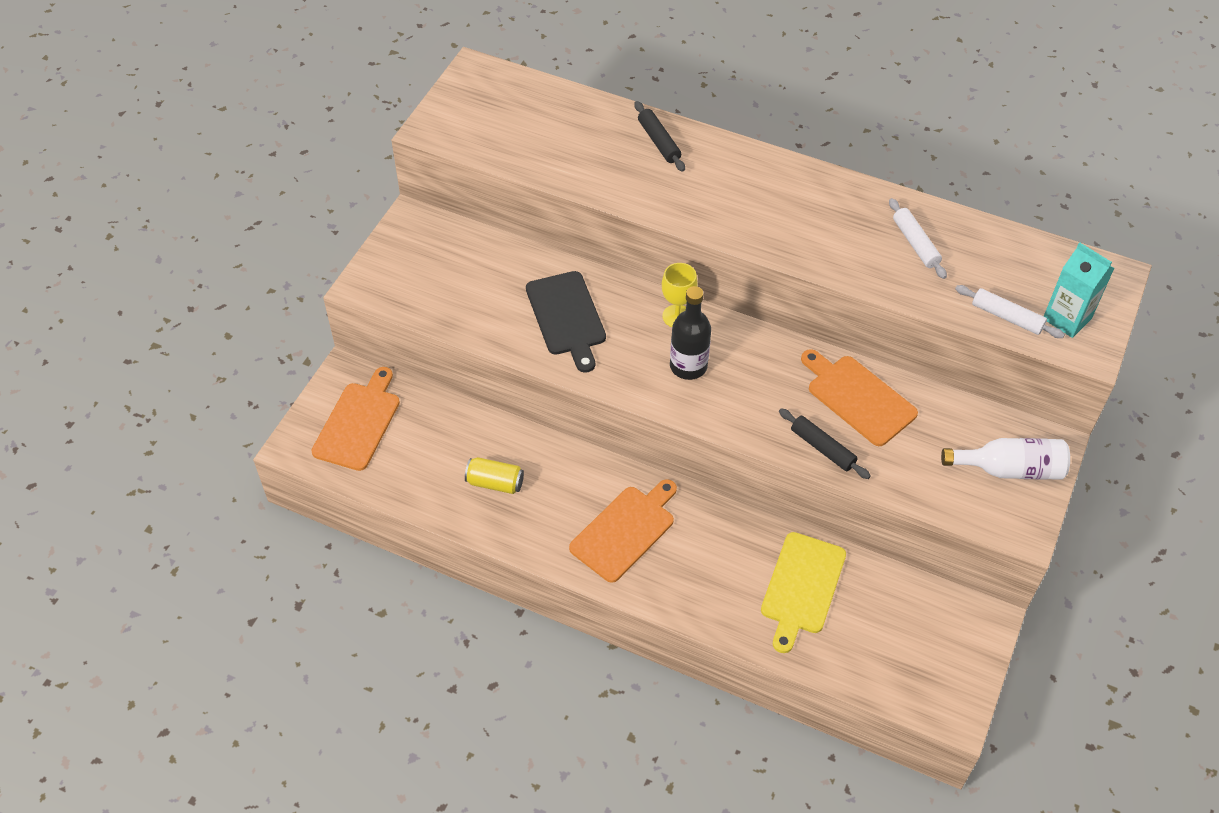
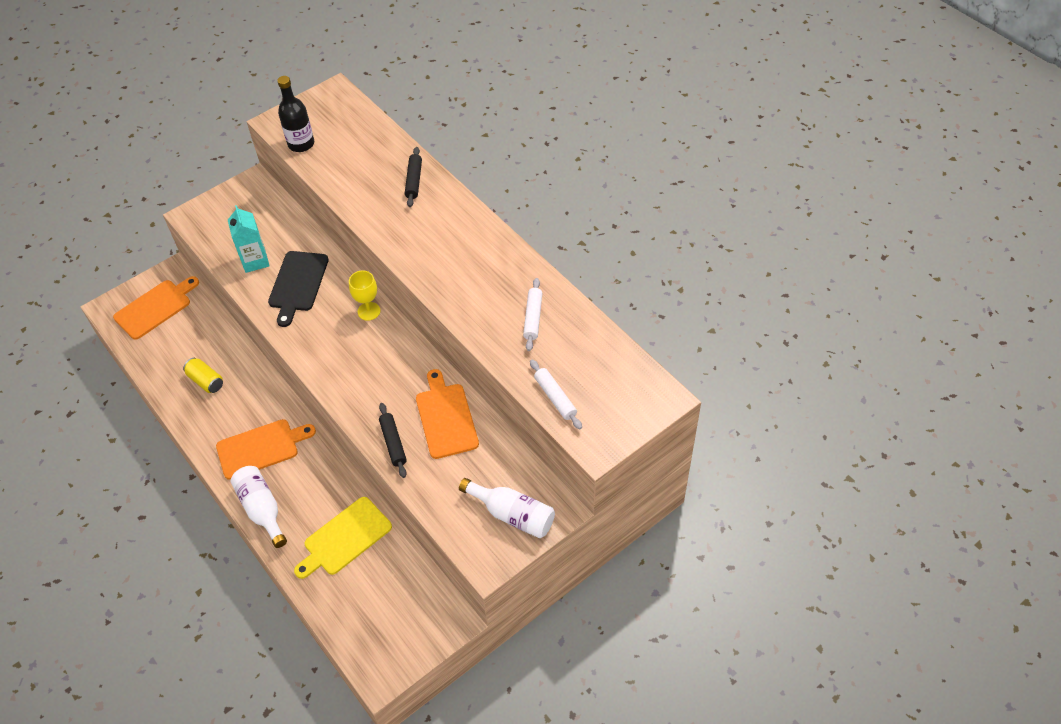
camera: 30 degrees right, 0 degrees up
black bottle [670,286,711,380] -> black bottle moved to [277,76,314,152]
turquoise carton [1044,242,1114,338] -> turquoise carton moved to [228,205,270,273]
none -> white bottle [230,466,287,548]

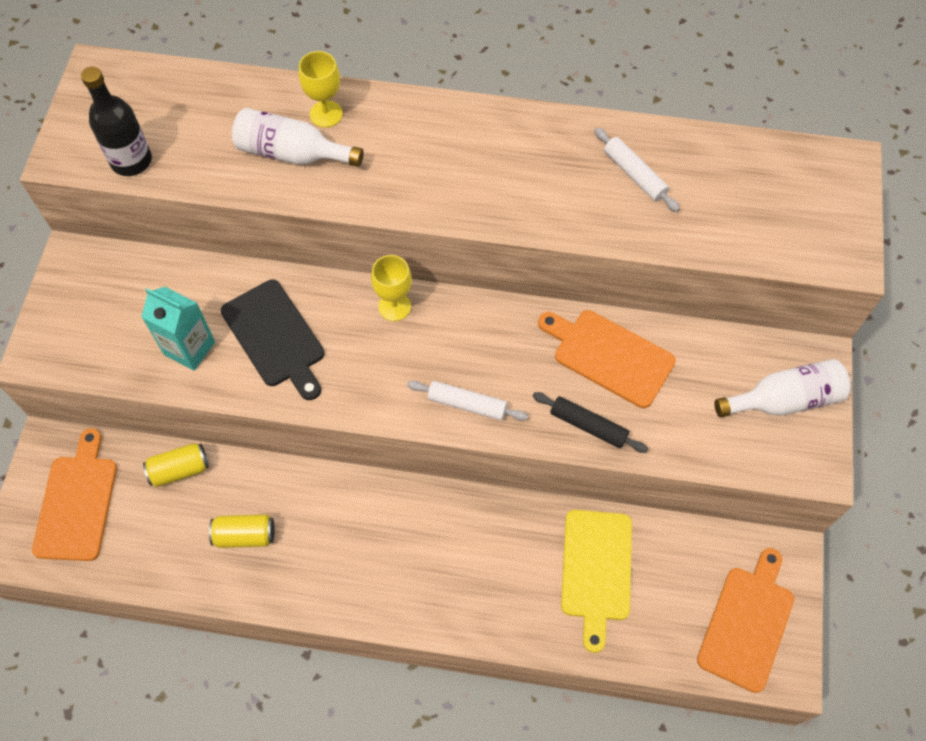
camera: 45 degrees left, 10 degrees up
orange cutting board [216,419,316,480] -> orange cutting board moved to [697,548,794,693]
white bottle [230,466,287,548] -> white bottle moved to [232,108,364,167]
black rolling pin [405,147,422,207] -> yellow goblet [299,51,343,128]
white rolling pin [530,360,582,430] -> white rolling pin moved to [407,381,528,421]
none -> yellow can [143,443,209,487]

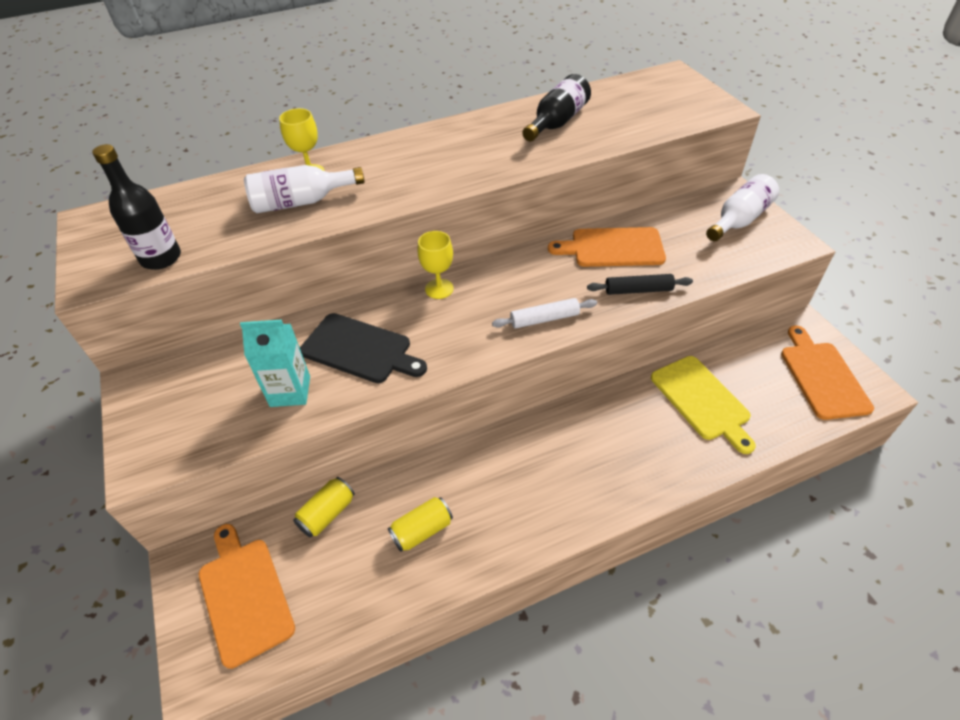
camera: 30 degrees left, 15 degrees down
white rolling pin [594,128,680,212] -> black bottle [522,74,591,141]

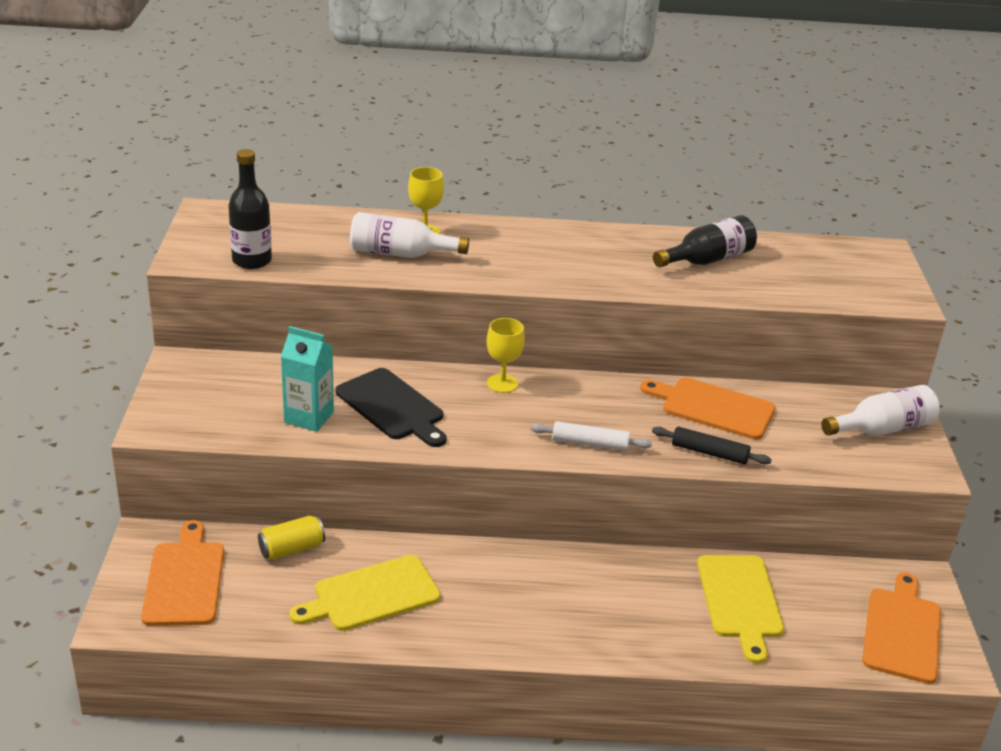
camera: 20 degrees right, 15 degrees down
yellow can [388,497,453,552] -> yellow cutting board [289,555,441,631]

